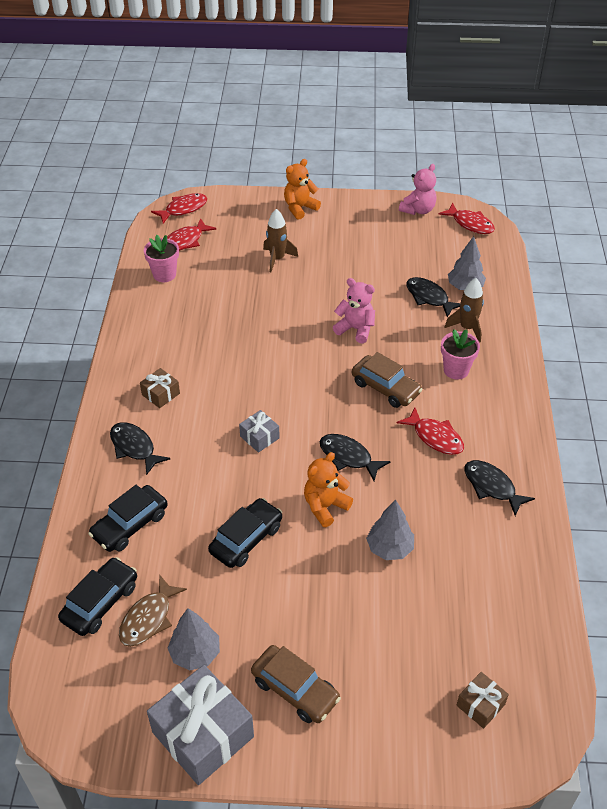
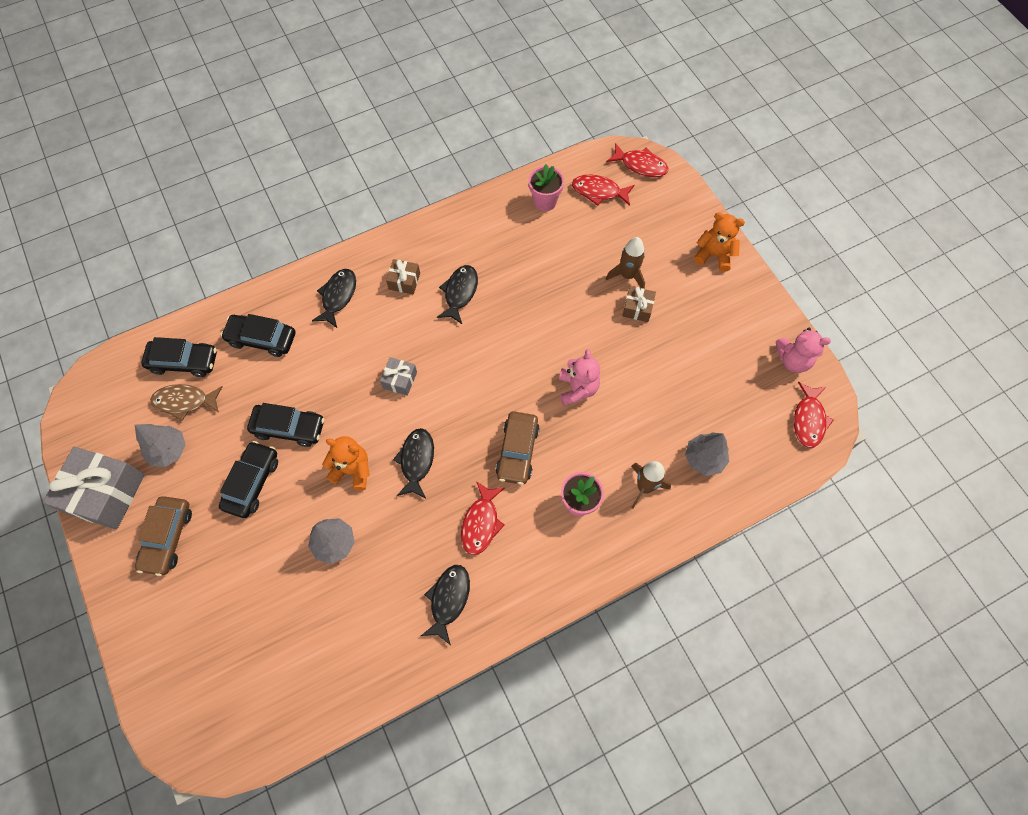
camera: 60 degrees right, 20 degrees up
black fish [406,277,460,318] -> black fish moved to [437,265,478,324]
brown gift [456,672,509,729] -> brown gift moved to [622,286,656,322]
none -> black car [219,441,278,518]

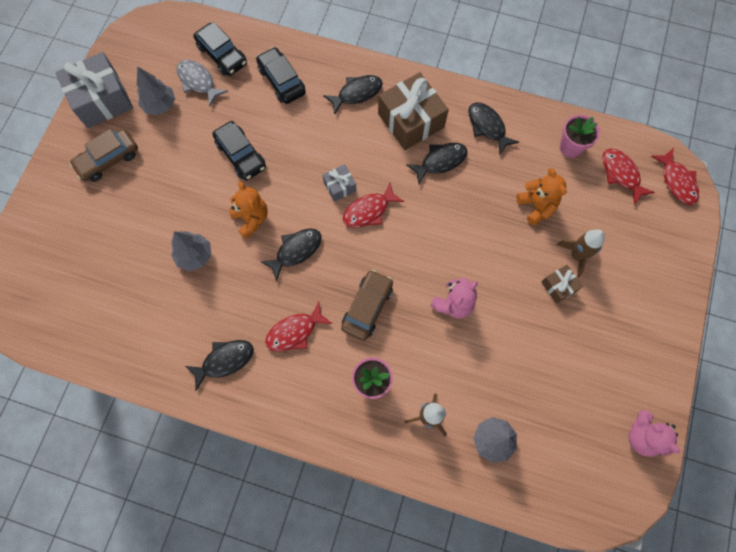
camera: 45 degrees right, 5 degrees up
brown fish [150,384,223,421] -> grey fish [176,60,228,106]
black car [219,441,278,518] -> none
brown gift [386,259,420,294] -> brown gift [378,72,449,150], size x2.04
brown car [496,412,540,485] -> brown car turned 150 degrees clockwise [341,270,393,341]
orange teddy bear [694,212,745,272] -> orange teddy bear moved to [516,168,567,226]
red fish [794,381,834,448] -> red fish moved to [343,183,404,228]
none -> black fish [468,102,519,154]

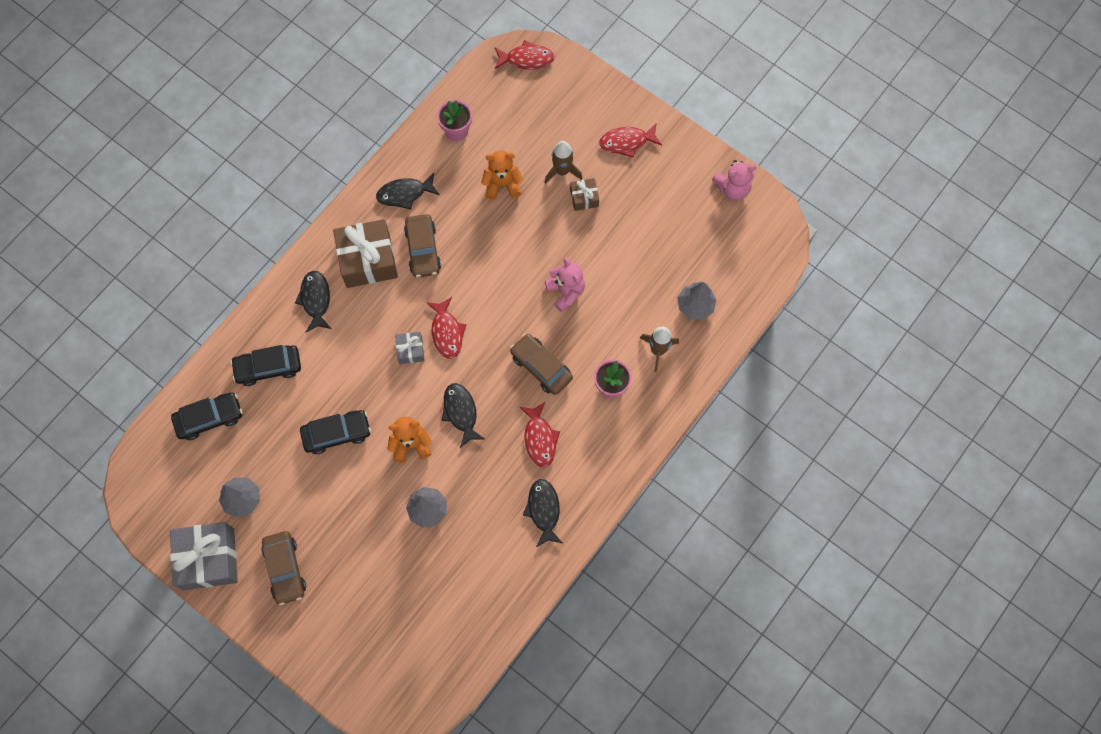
camera: 70 degrees left, 0 degrees up
grey fish [176,60,228,106] -> none
black fish [406,143,468,184] -> brown car [404,214,441,278]
red fish [602,148,655,205] -> red fish moved to [599,124,662,158]

